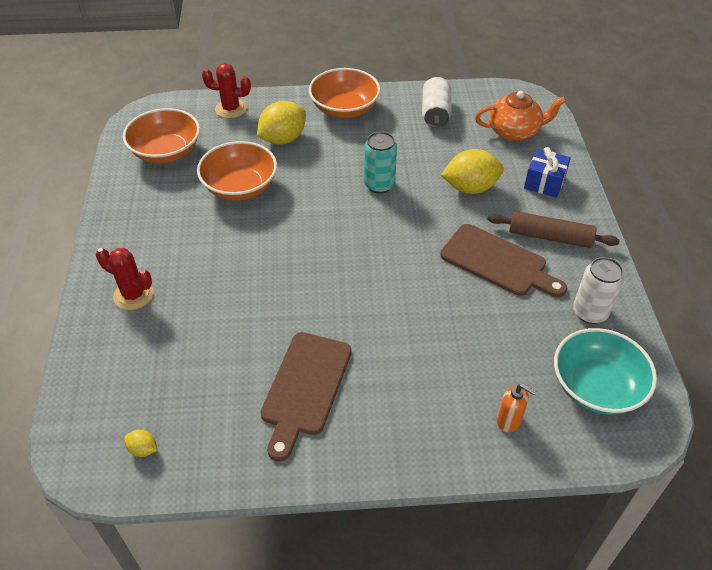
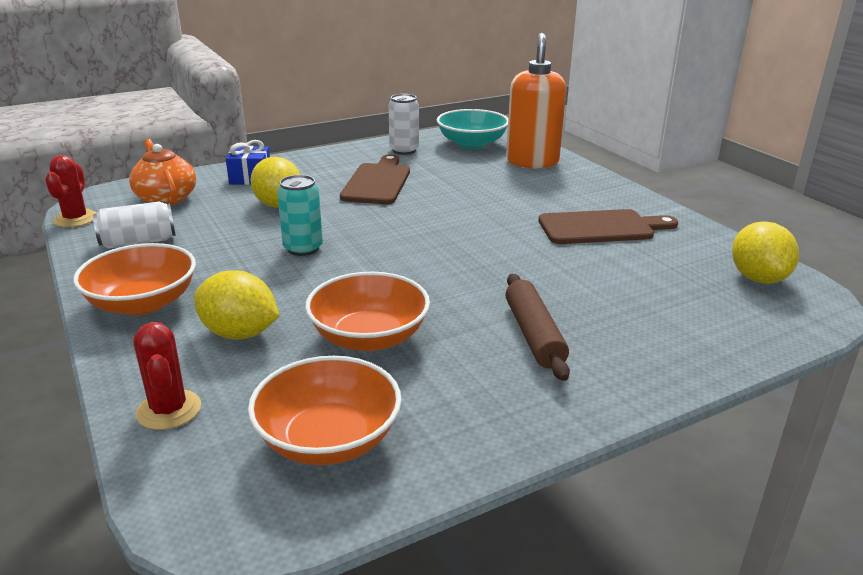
camera: 115 degrees left, 20 degrees down
red cactus [96,248,153,310] -> red cactus moved to [45,155,97,227]
yellow lemon [124,430,157,457] -> yellow lemon [732,221,799,284], size x2.23
brown rolling pin [487,211,620,248] -> brown rolling pin moved to [505,274,570,381]
orange soap dispenser [497,384,536,432] -> orange soap dispenser [506,33,566,168], size x2.36

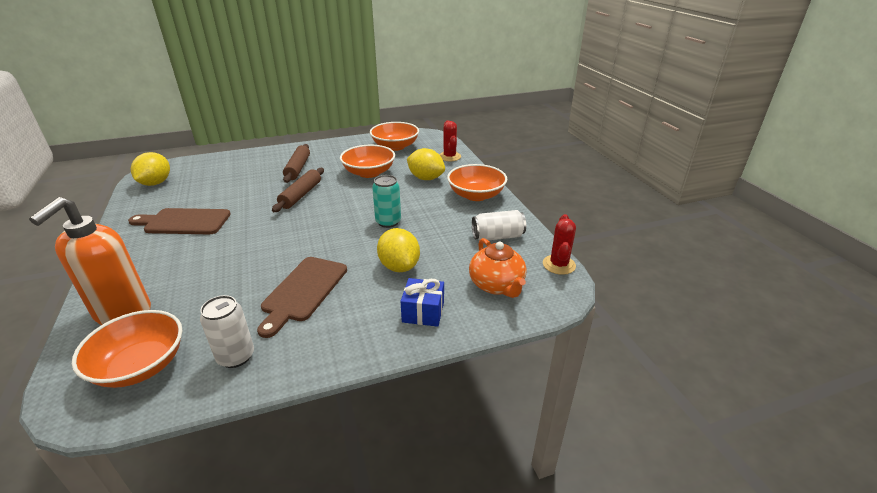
camera: 170 degrees left, 5 degrees up
turquoise bowl [437,109,508,149] -> orange bowl [72,310,182,388]
none -> brown rolling pin [272,168,324,212]

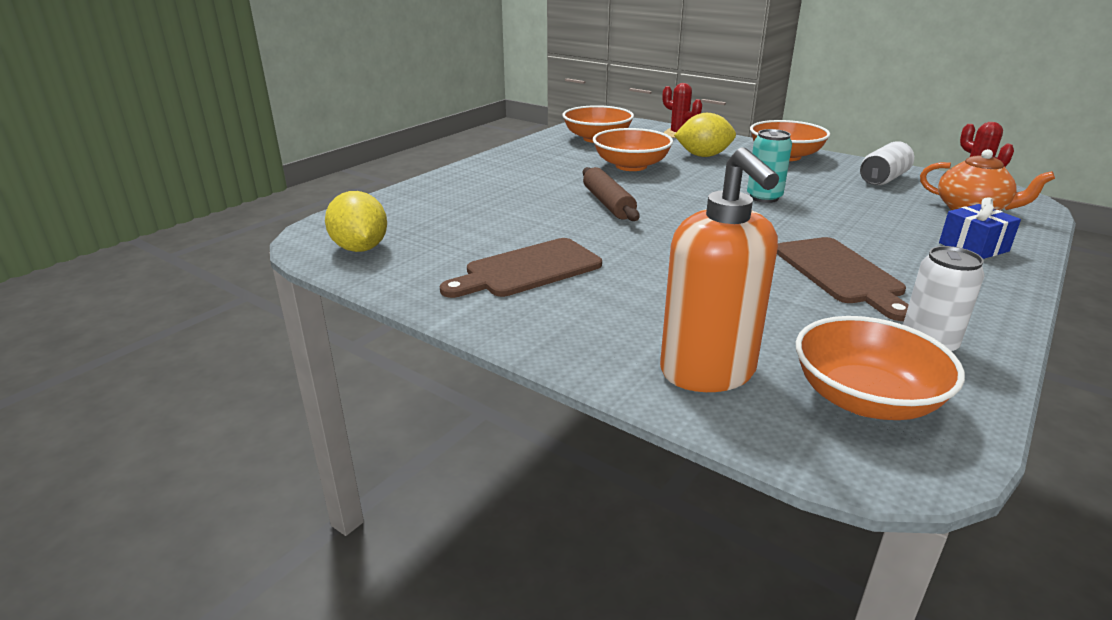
camera: 35 degrees left, 5 degrees down
brown rolling pin [283,144,310,183] -> none
yellow lemon [377,228,420,272] -> none

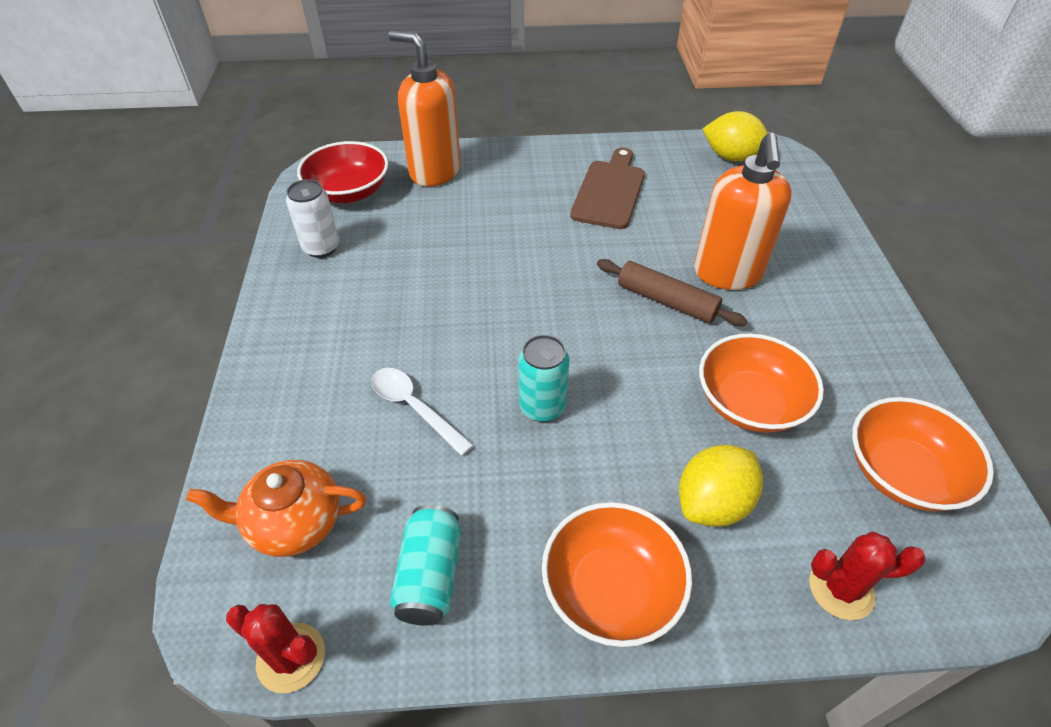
camera: 140 degrees right, 20 degrees up
brown cutting board [777,237,909,321] -> none
orange bowl [796,316,965,420] -> red bowl [297,141,389,203]
white can [860,141,914,185] -> turquoise can [390,505,461,626]
blue gift [939,198,1021,259] -> none
none -> white spoon [371,368,474,456]
none -> orange soap dispenser [694,133,792,290]

